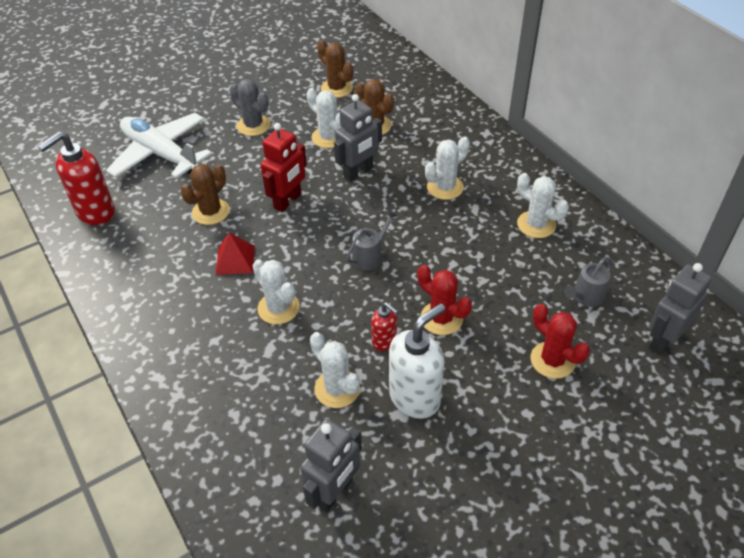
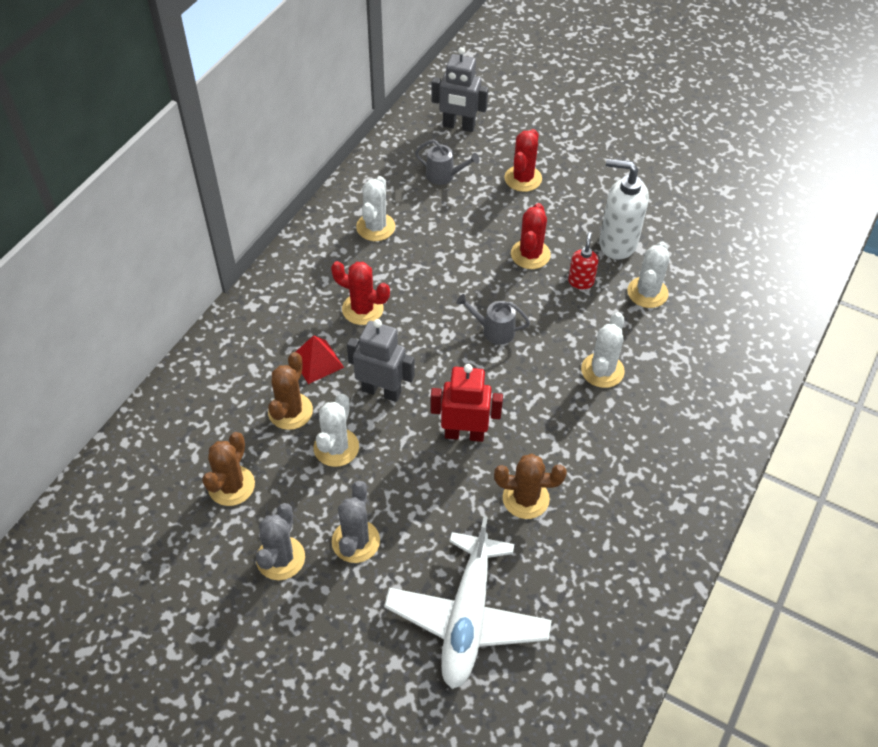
camera: 120 degrees left, 5 degrees up
red soap dispenser [38,131,115,225] -> none
red pyramid [216,232,255,275] -> red pyramid moved to [296,335,344,384]
grey robot [300,419,362,512] -> none
white cactus [425,136,470,200] -> red cactus [331,261,390,325]
none -> grey cactus [256,503,305,580]

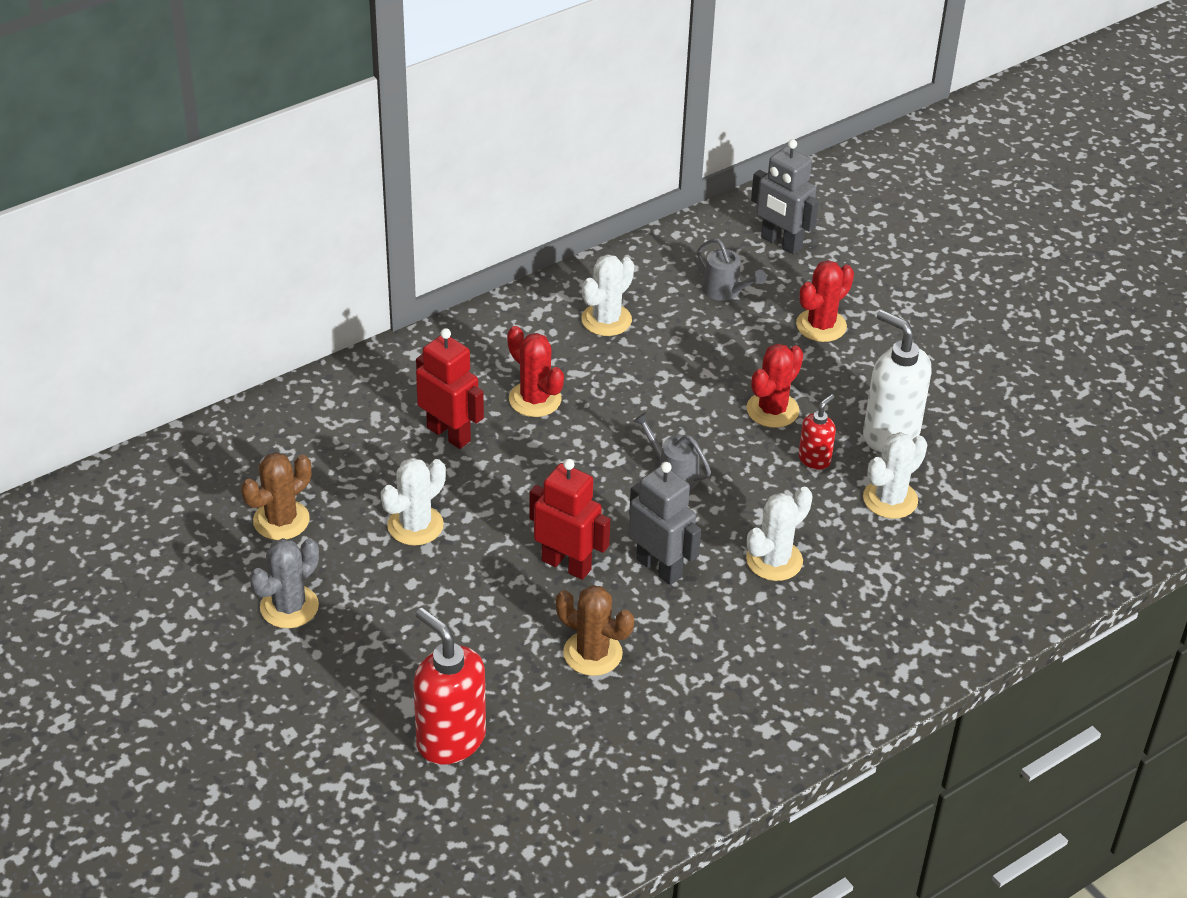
camera: 25 degrees right, 10 degrees down
brown cactus [268,352,313,430] -> none
red pyramid [296,335,344,384] -> red robot [416,328,484,449]
grey cactus [332,481,380,563] -> none
grey robot [347,319,415,402] -> grey robot moved to [629,462,701,585]
white plane [384,516,552,689] -> red soap dispenser [413,608,486,765]

